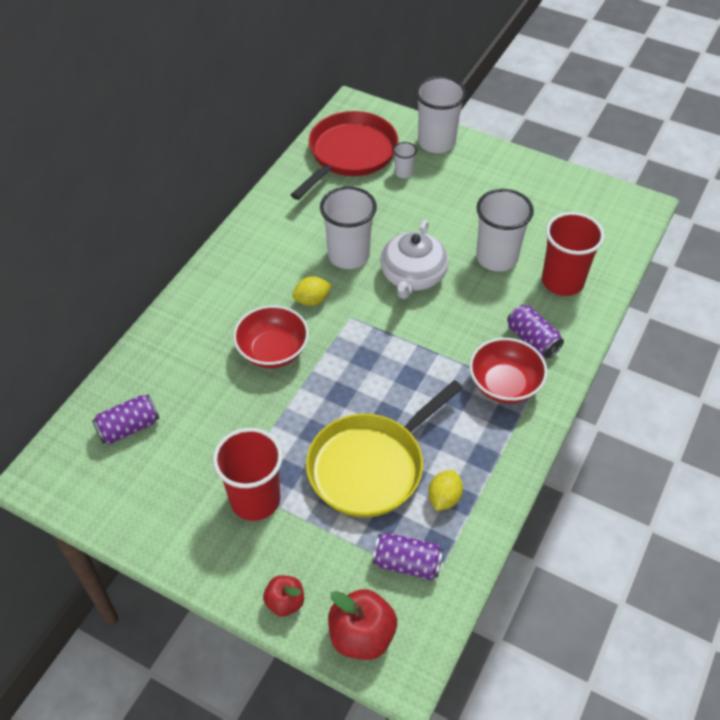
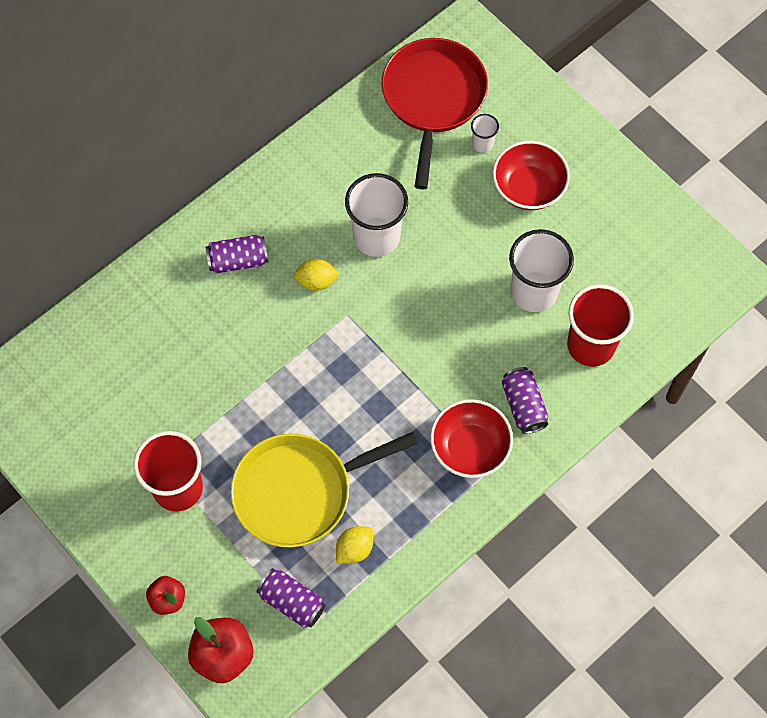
camera: 20 degrees right, 15 degrees up
purple can [92,395,160,444] -> purple can moved to [206,235,268,274]
red bowl [233,305,309,368] -> red bowl moved to [493,141,570,210]
red pan [291,111,398,200] -> red pan turned 45 degrees counterclockwise [381,38,488,190]
white teapot [380,220,449,299] -> none
white cup [415,76,467,153] -> none

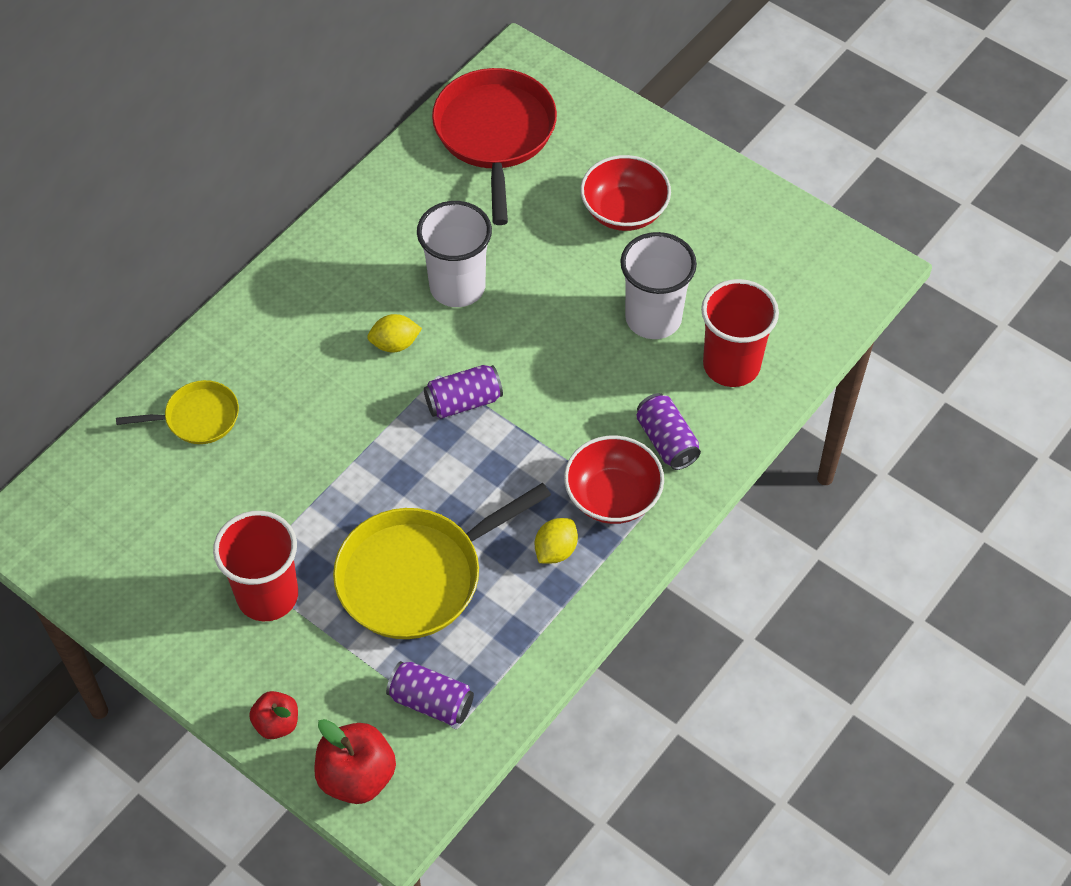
camera: 10 degrees left, 10 degrees down
purple can [206,235,268,274] -> purple can moved to [424,365,503,419]
yellow lemon [336,526,373,564] -> yellow lemon moved to [535,518,578,563]
white cup [471,114,499,153] -> none
none -> yellow pan [116,380,239,444]

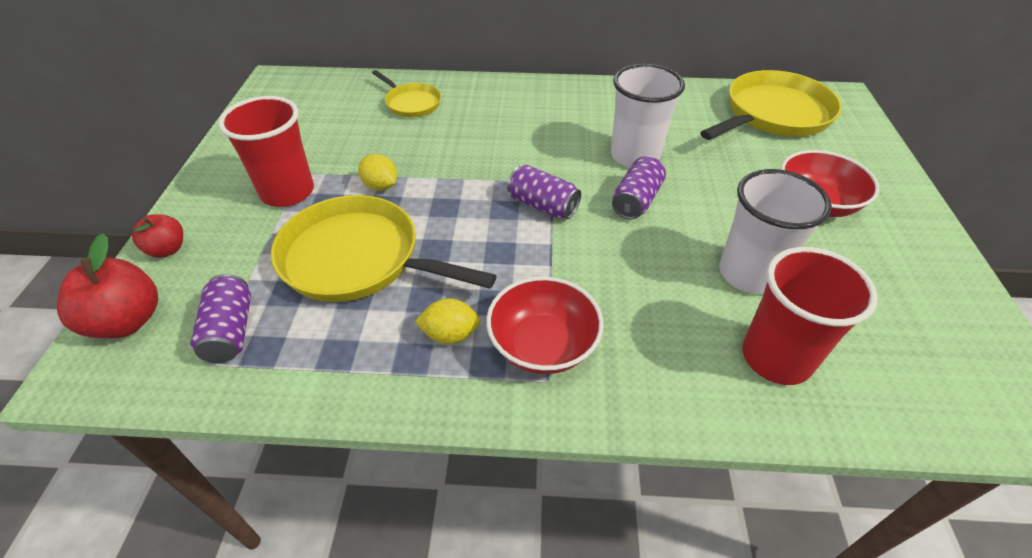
camera: 55 degrees right, 10 degrees down
yellow lemon [367,314,422,353] -> yellow lemon moved to [358,154,397,191]
red pan [432,68,557,225] -> yellow pan [700,70,842,140]
purple can [636,393,701,470] -> purple can moved to [612,156,666,219]

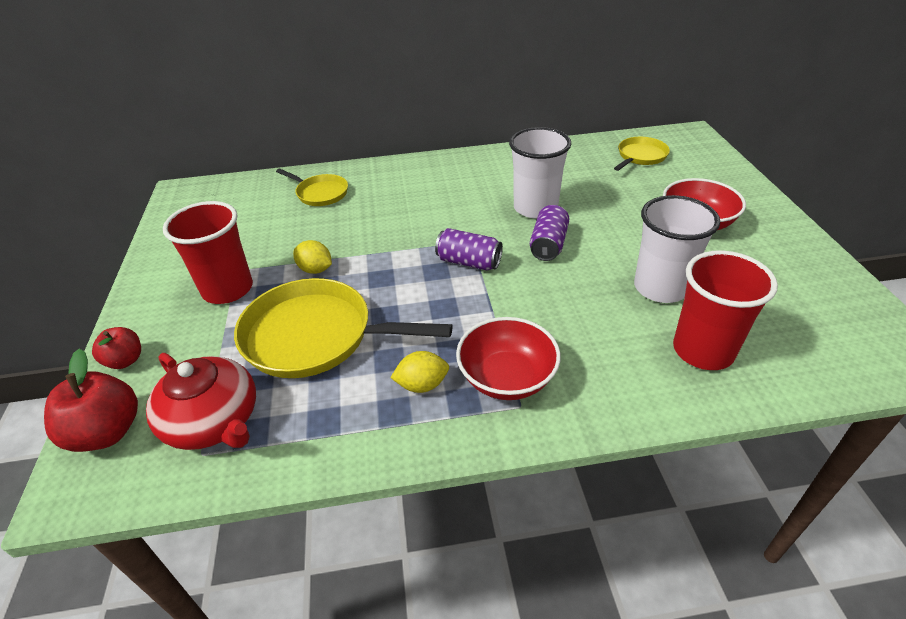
camera: 10 degrees left, 5 degrees down
purple can [190,274,251,363] -> red teapot [146,353,256,450]
yellow pan [700,70,842,140] -> yellow pan [614,137,670,171], size x0.54

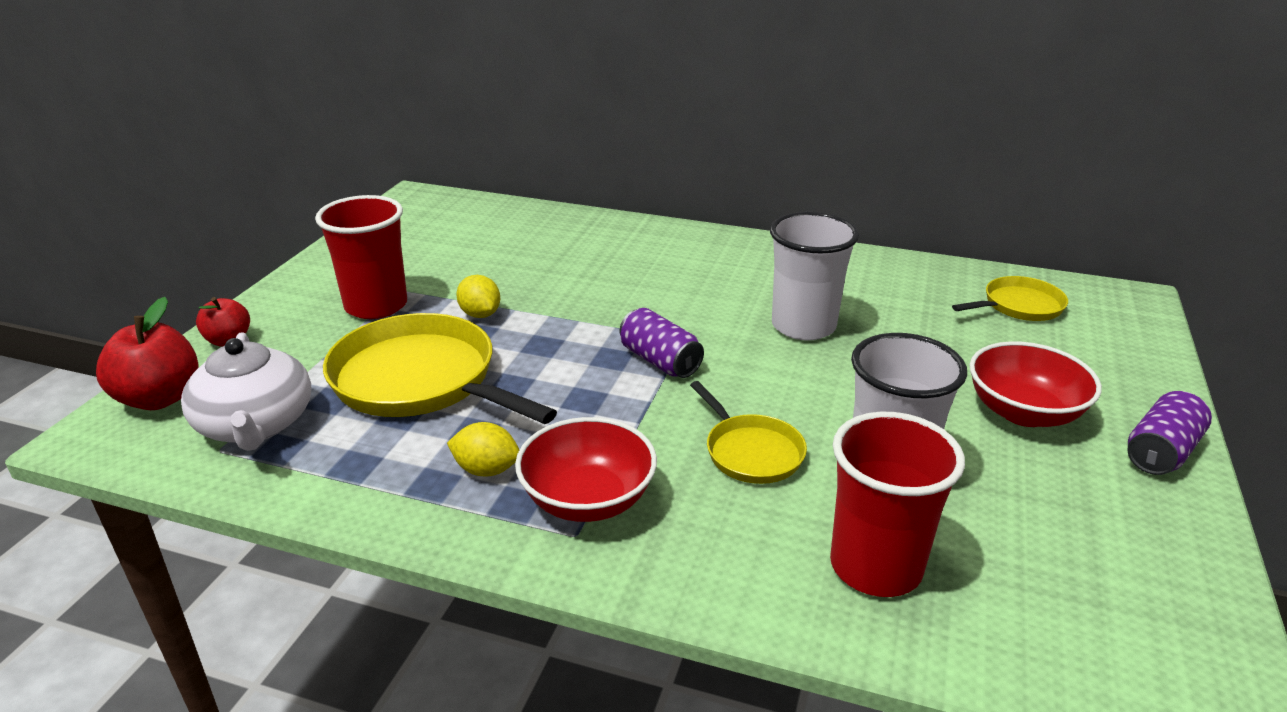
camera: 25 degrees right, 10 degrees down
red teapot [146,353,256,450] -> white teapot [181,332,311,451]
yellow pan [276,169,348,206] -> yellow pan moved to [690,381,807,484]
purple can [530,205,569,261] -> purple can moved to [1128,391,1212,475]

